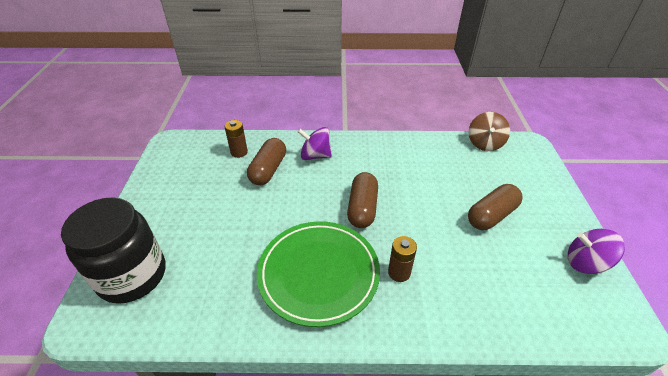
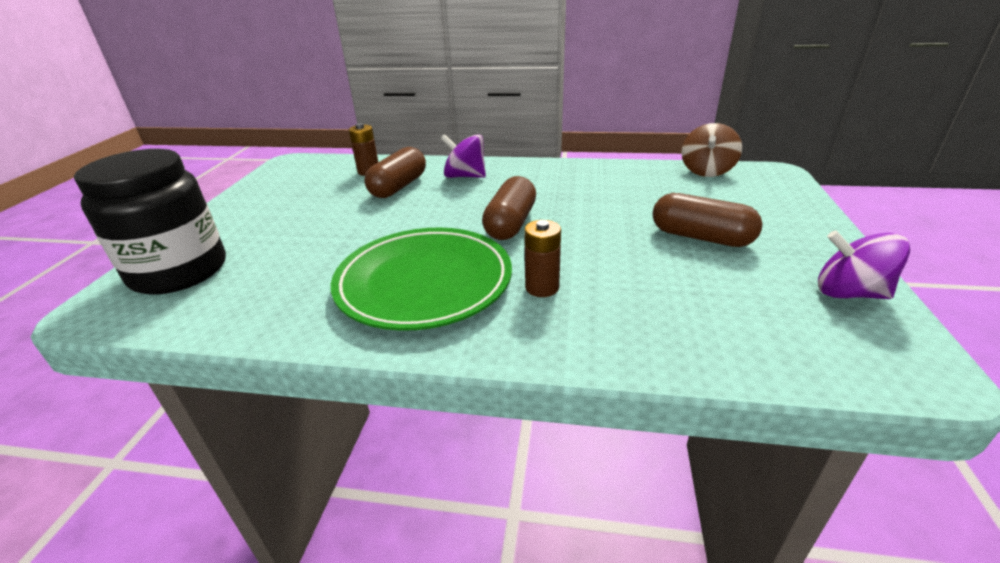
camera: 10 degrees right, 10 degrees down
brown capsule [468,184,523,230] -> brown capsule turned 60 degrees clockwise [653,193,763,247]

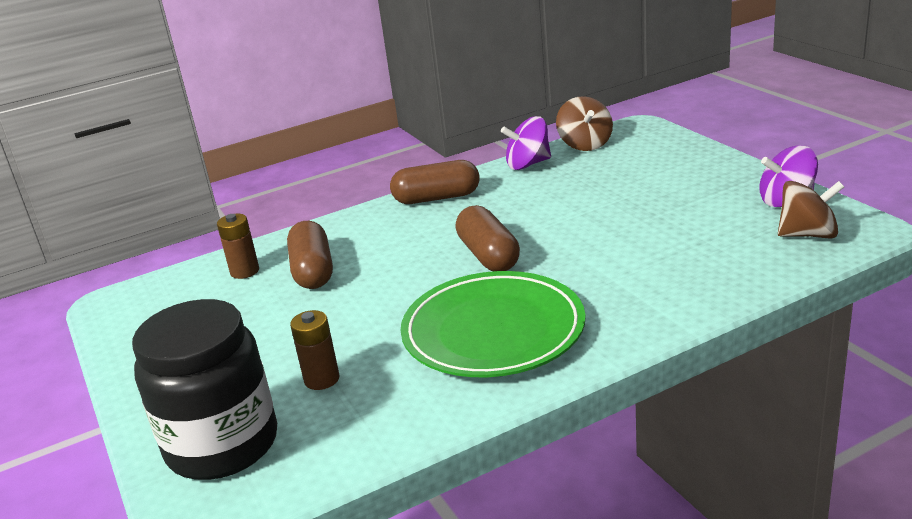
camera: 35 degrees left, 5 degrees down
purple spinning top [441,134,486,178] -> purple spinning top moved to [501,116,551,170]
brown battery [524,220,561,297] -> brown battery moved to [290,310,339,390]
brown capsule [653,193,763,247] -> brown capsule moved to [390,160,479,204]
none -> brown spinning top [778,181,844,239]

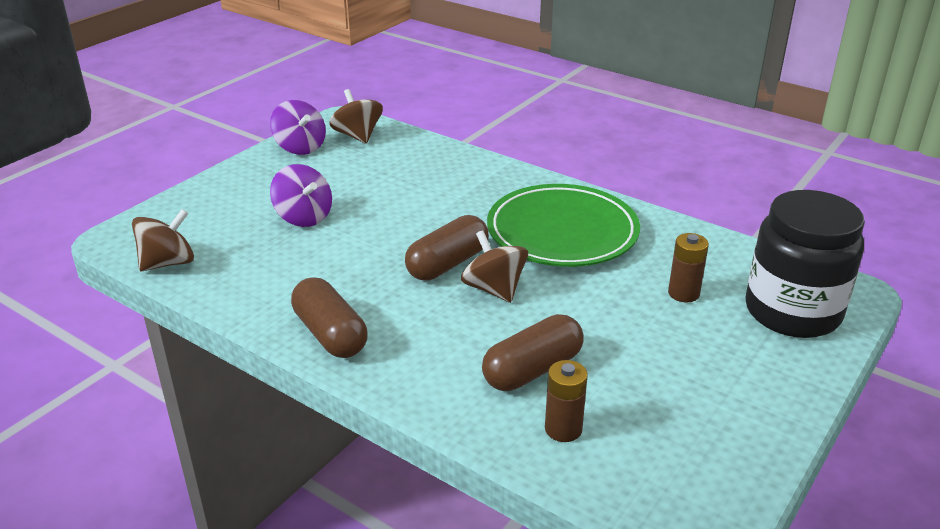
camera: 120 degrees left, 5 degrees up
purple spinning top [501,116,551,170] -> purple spinning top moved to [270,164,332,227]
none -> brown spinning top [461,230,528,303]

